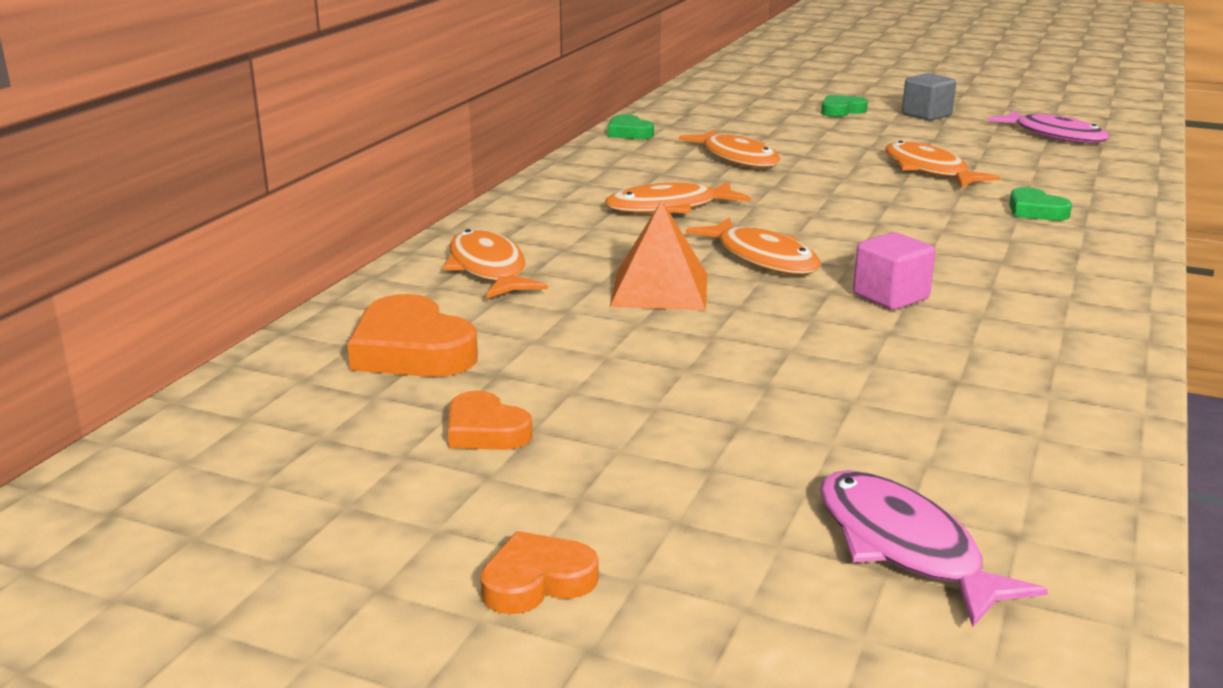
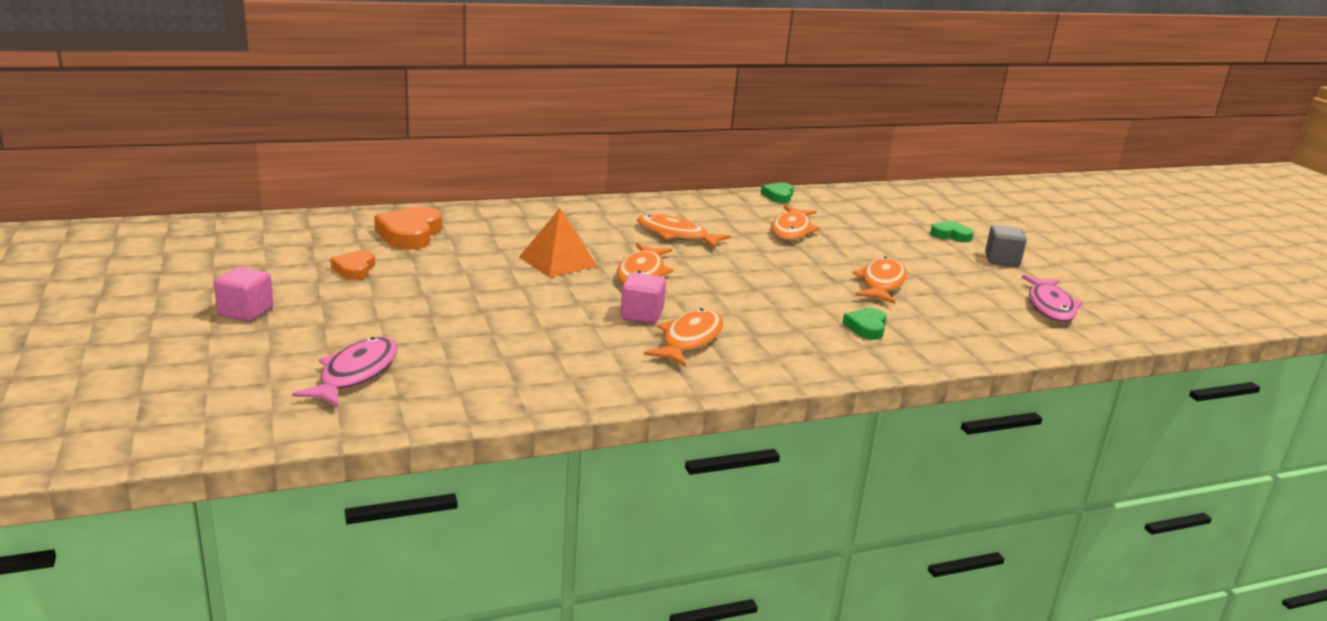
camera: 45 degrees right, 0 degrees up
orange fish [443,229,548,299] -> orange fish moved to [644,308,723,367]
orange heart [480,531,599,614] -> pink cube [214,267,273,322]

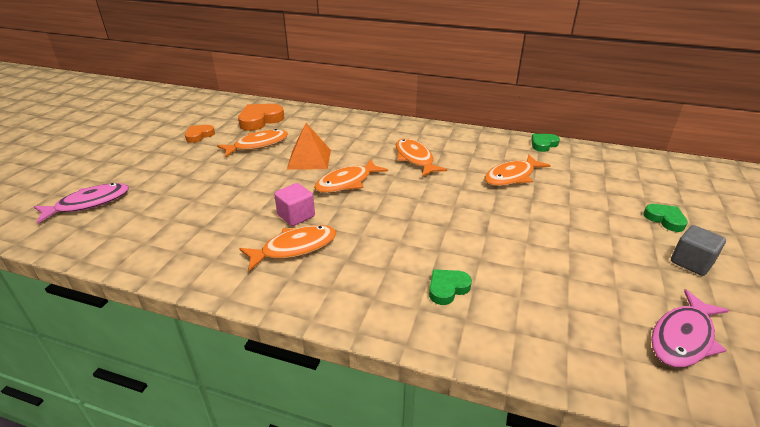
camera: 40 degrees right, 10 degrees up
pink cube [214,267,273,322] -> none
orange fish [852,257,907,304] -> orange fish moved to [217,129,288,157]

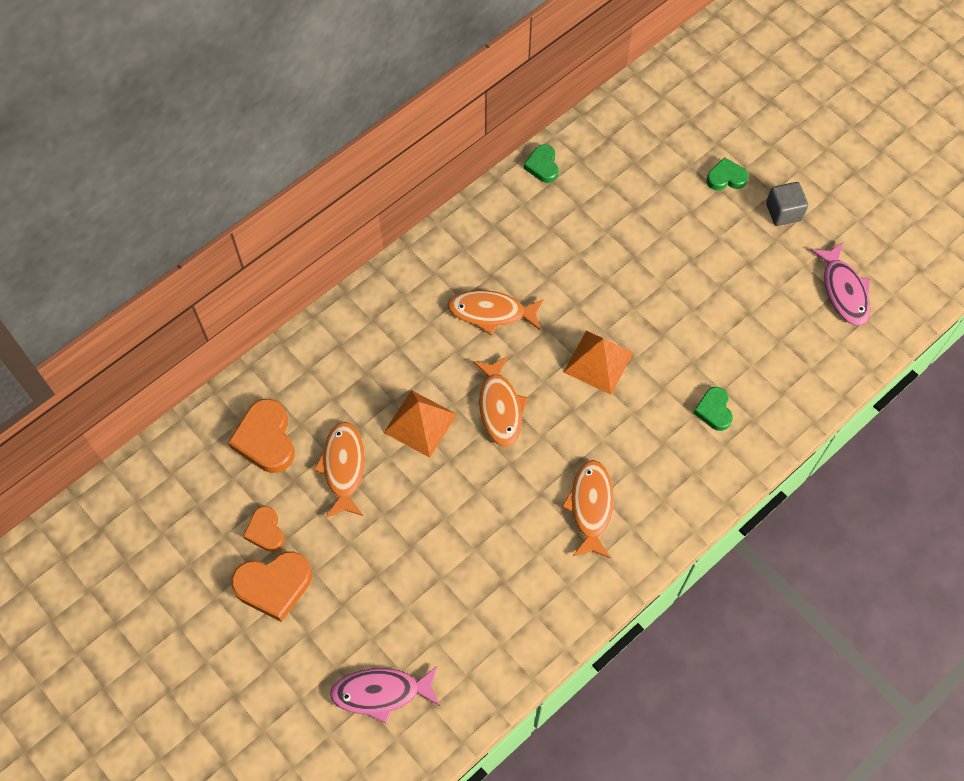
camera: 60 degrees left, 30 degrees up
pink fish [34,183,129,224] -> pink fish turned 90 degrees counterclockwise [330,666,440,723]
pink cube [274,183,315,226] -> none
orange fish [485,154,551,186] -> none
none -> orange heart [231,551,312,622]
none -> orange pyramid [564,331,634,395]

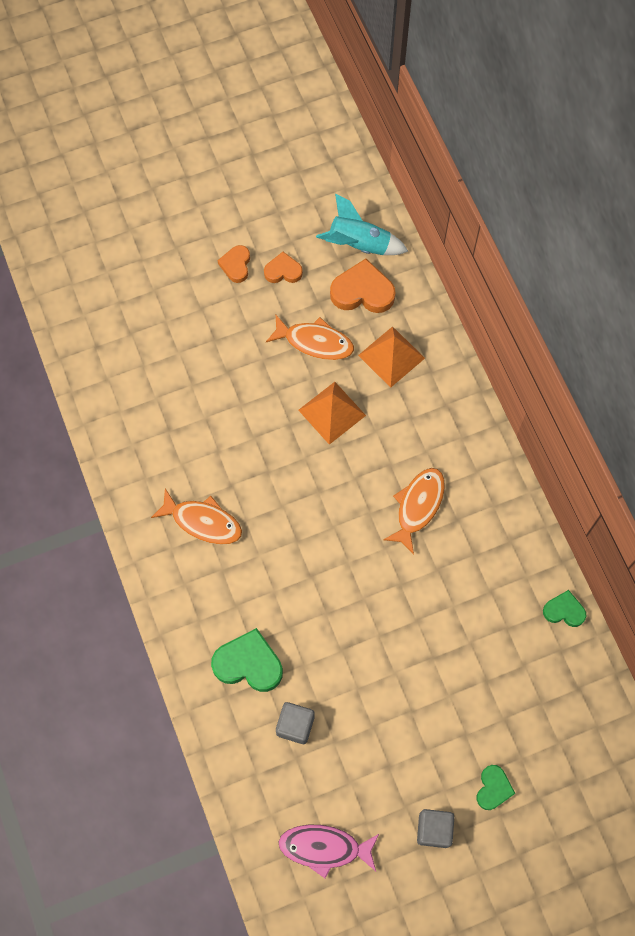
camera: 110 degrees right, 5 degrees up
orange heart [231,551,312,622] -> orange heart [218,245,250,283], size x0.60
pink fish [330,666,440,723] -> none
orange fish [473,356,528,447] -> none
orange pyramid [564,331,634,395] -> orange pyramid moved to [358,326,425,388]
green heart [694,387,733,431] -> green heart [211,628,283,692], size x1.68
none -> grey cube [276,702,314,744]
none -> turquoise rocket [316,194,408,255]

